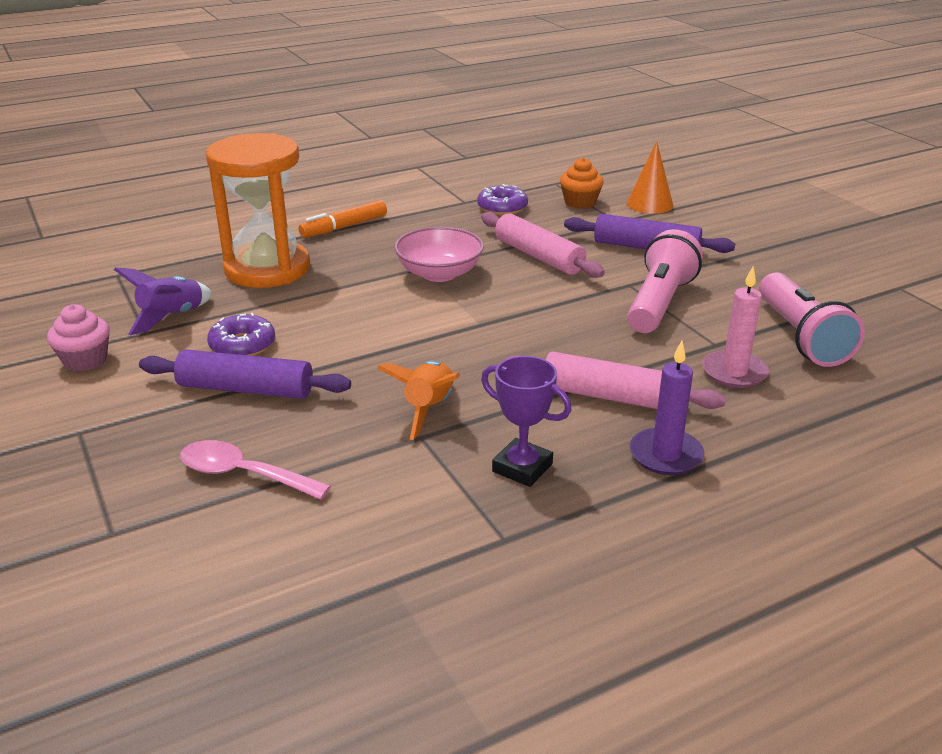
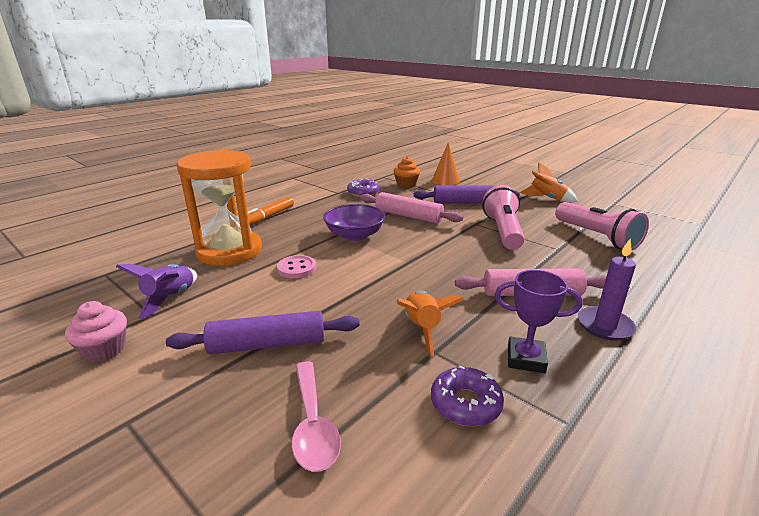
camera: 20 degrees left, 5 degrees down
pink spoon [180,440,331,500] -> pink spoon turned 105 degrees counterclockwise [292,361,341,472]
purple donut [207,313,275,356] -> purple donut moved to [431,365,504,426]
pink bowl [394,227,484,282] -> purple bowl [323,204,385,241]
pink candle [702,267,769,388] -> none
none -> pink button [277,255,316,278]
none -> orange rocket [520,162,578,203]

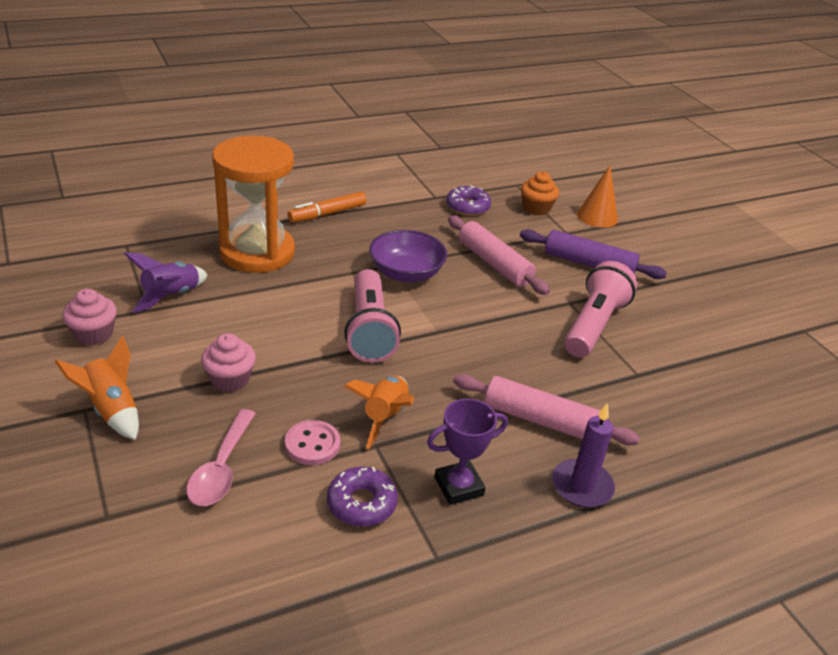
camera: 20 degrees right, 10 degrees up
purple rolling pin [166,311,360,354] -> pink cupcake [201,333,256,392]
pink button [277,255,316,278] -> pink button moved to [285,420,340,465]
purple trophy [495,270,583,373] -> purple trophy turned 60 degrees counterclockwise [427,399,508,505]
orange rocket [520,162,578,203] -> orange rocket moved to [54,336,139,440]
pink flashlight [555,202,649,250] -> pink flashlight moved to [344,269,401,363]

